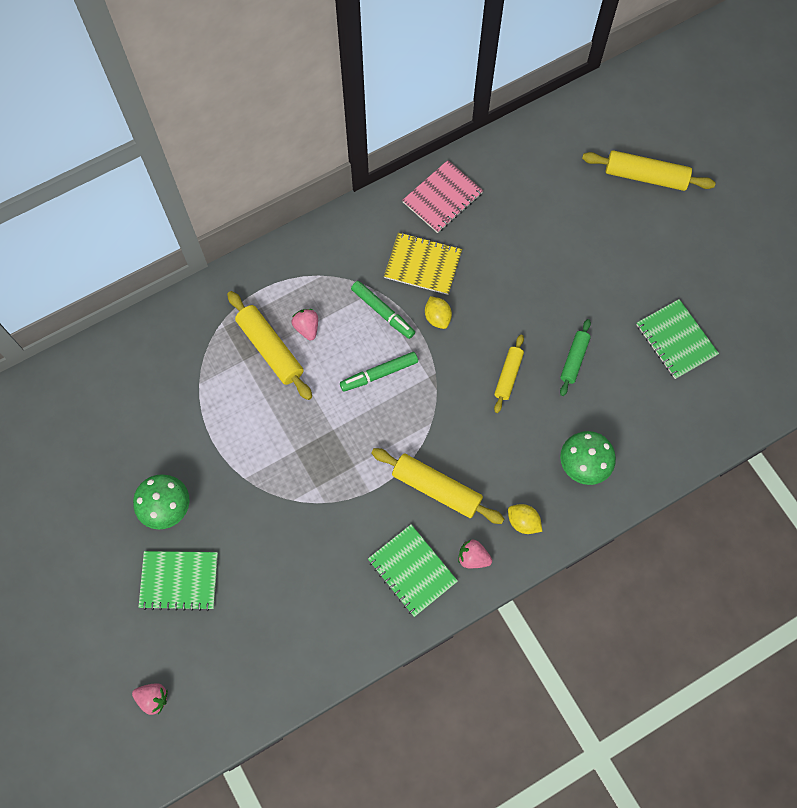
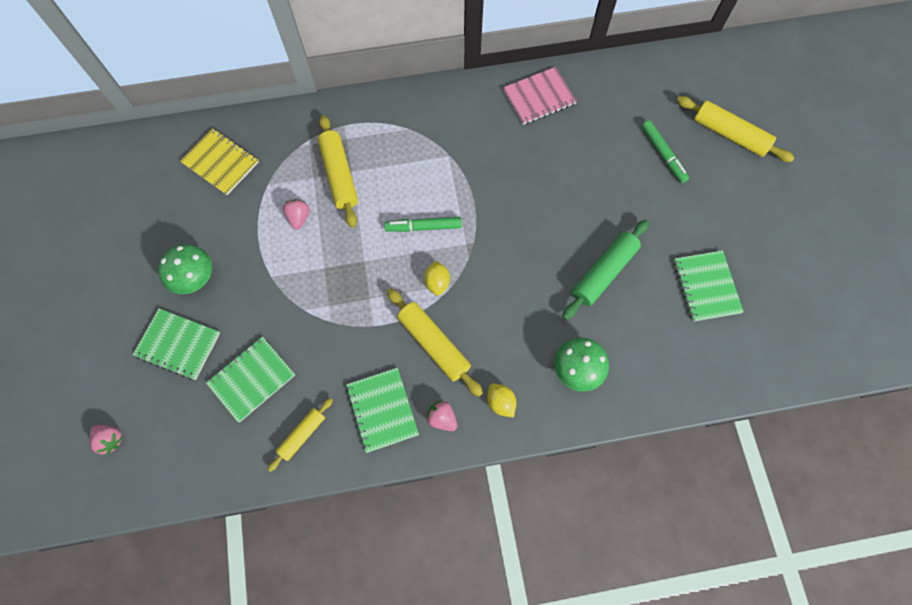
camera: 20 degrees right, 0 degrees up
pink strawberry [291,309,318,341] -> pink strawberry moved to [283,199,310,230]
green marker [351,281,415,339] -> green marker moved to [641,120,689,183]
yellow notebook [384,232,462,295] -> yellow notebook moved to [180,128,259,195]
yellow lemon [425,296,452,329] -> yellow lemon moved to [424,261,450,296]
yellow rolling pin [494,334,524,413] -> yellow rolling pin moved to [268,398,333,472]
green rolling pin [560,319,591,396] -> green rolling pin [562,220,649,320], size x1.64
none -> green notebook [206,337,295,422]

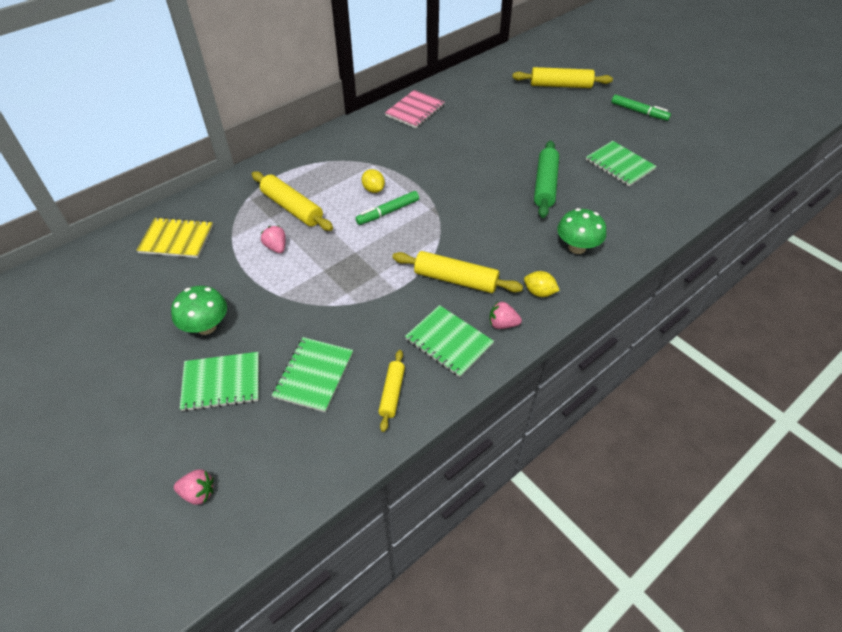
camera: 30 degrees left, 20 degrees down
yellow lemon [424,261,450,296] -> yellow lemon moved to [362,169,385,193]
green marker [641,120,689,183] -> green marker moved to [611,94,671,121]

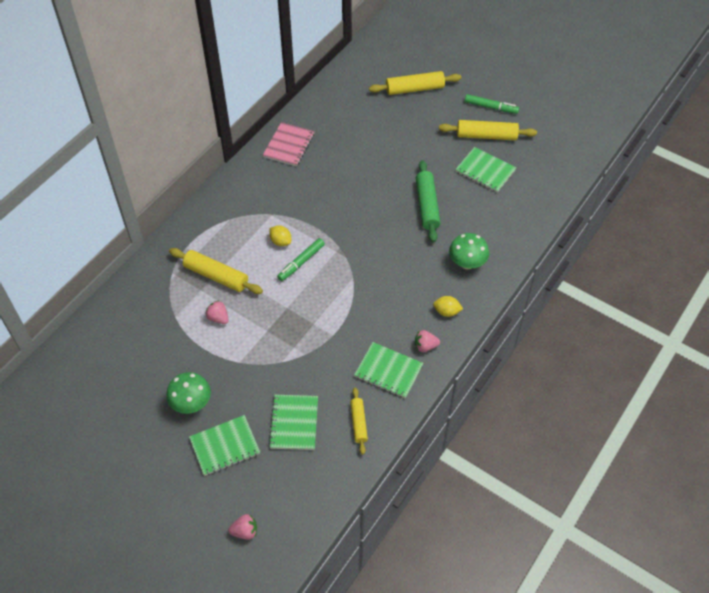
camera: 15 degrees left, 5 degrees up
yellow notebook [136,217,213,258] -> none
yellow rolling pin [392,251,523,293] -> yellow rolling pin moved to [439,120,537,140]

